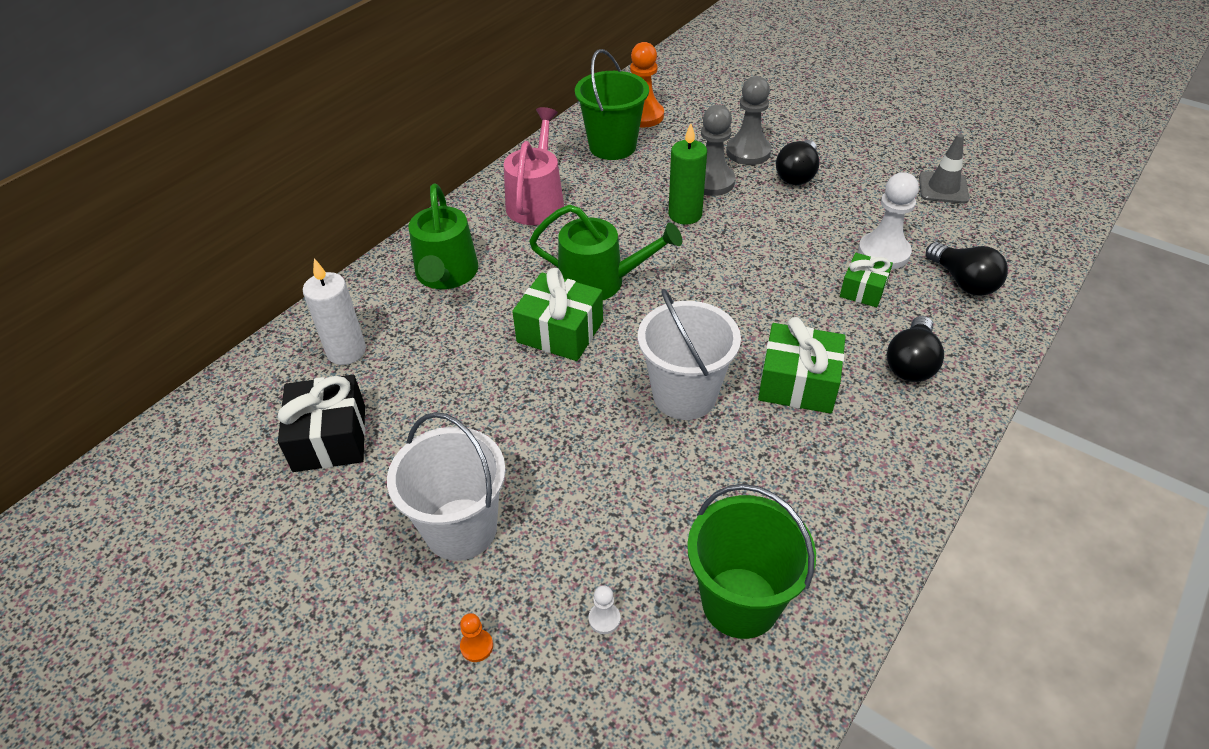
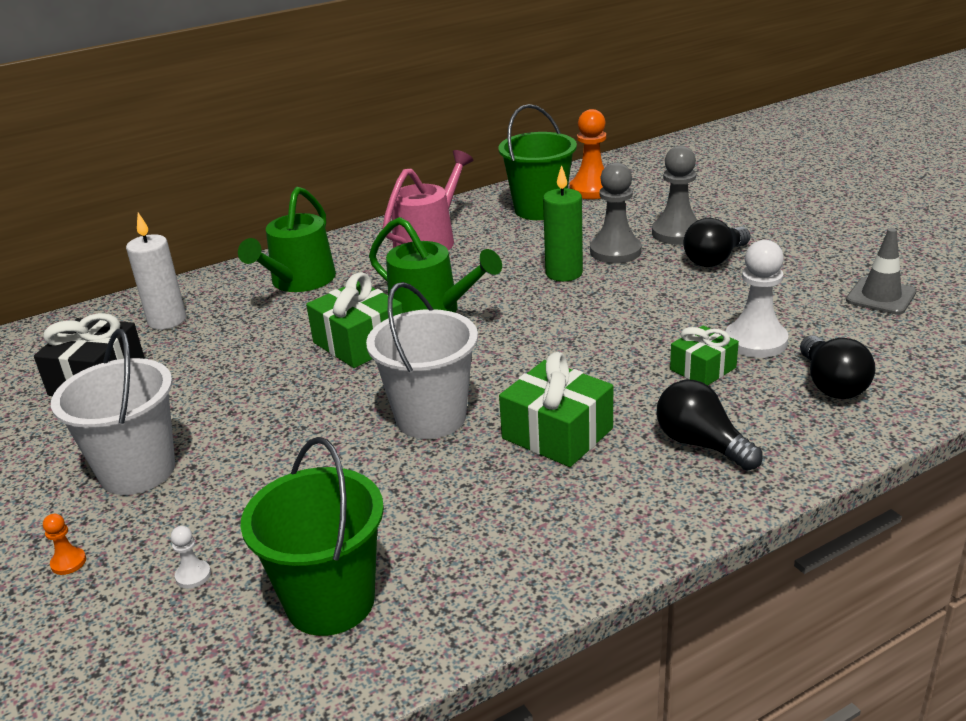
camera: 25 degrees right, 15 degrees down
black light bulb [887,316,944,382] -> black light bulb turned 90 degrees clockwise [657,380,763,471]

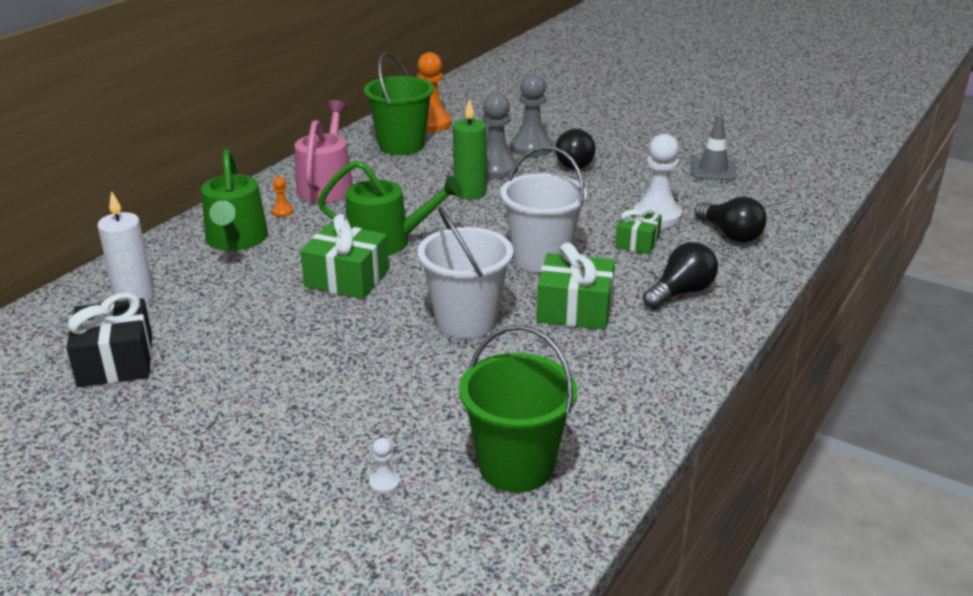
camera: 30 degrees left, 0 degrees up
orange pawn [43,514,86,575] -> orange pawn moved to [272,177,293,217]
white bucket [51,329,175,495] -> white bucket moved to [500,146,587,273]
black light bulb [657,380,763,471] -> black light bulb turned 120 degrees clockwise [643,242,718,309]

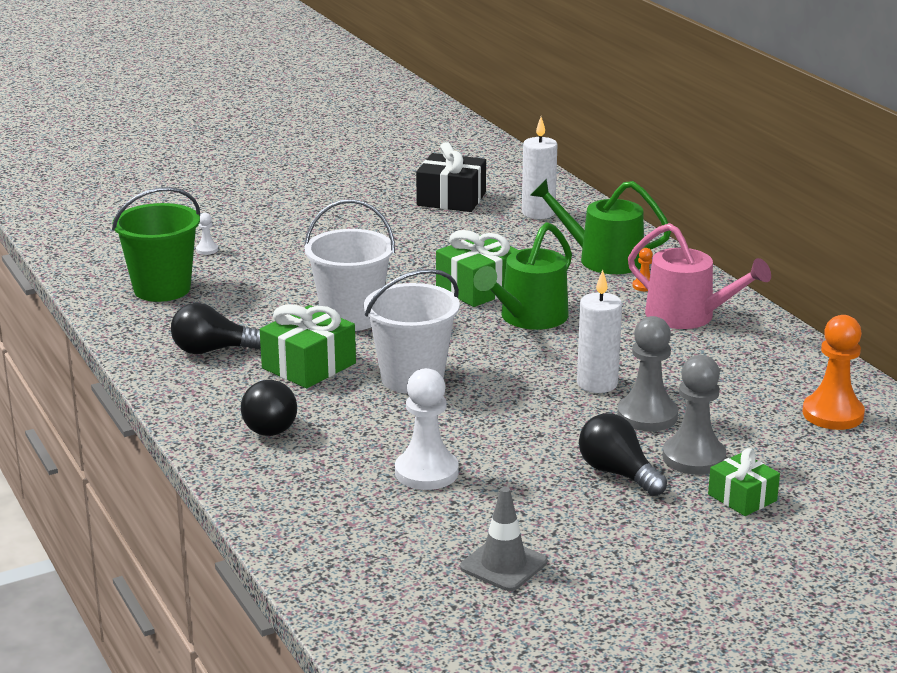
camera: 120 degrees right, 5 degrees down
green bucket [364,52,434,155] -> none
green candle [453,99,486,199] -> white candle [577,270,622,393]
green gift [615,208,662,254] -> green gift moved to [708,448,780,516]
black light bulb [695,197,767,243] -> black light bulb moved to [171,303,261,354]

